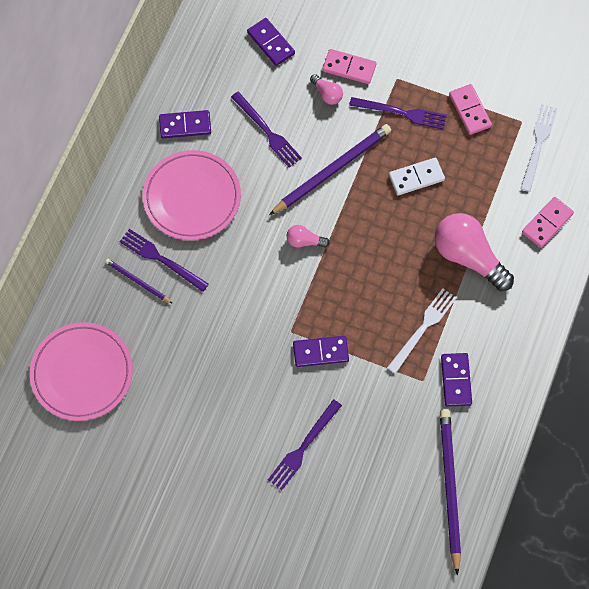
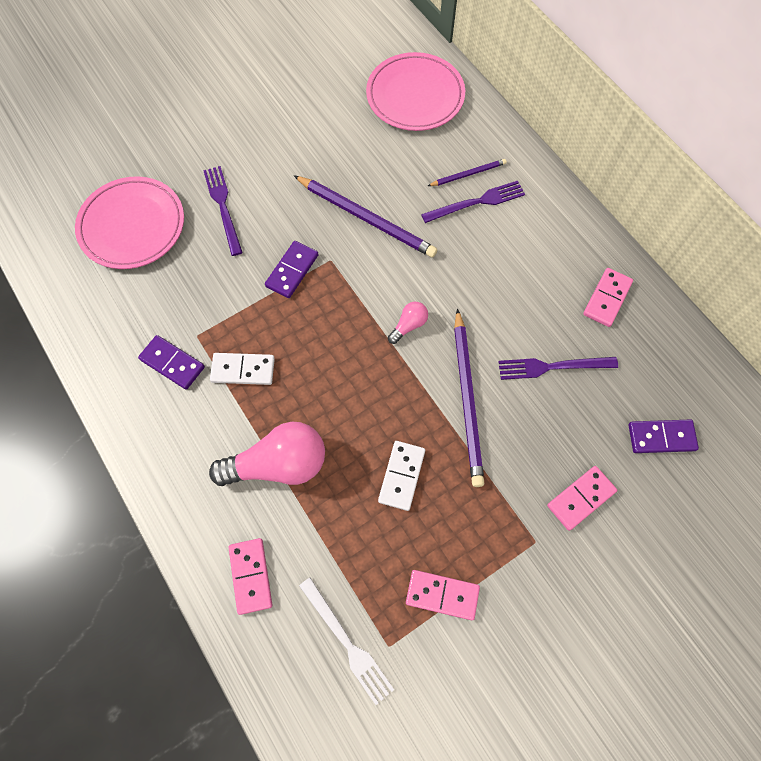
camera: 125 degrees right, 0 degrees up
pink plate [143,150,241,240] -> pink plate moved to [75,176,184,269]
purple domino [159,110,211,138] -> pink domino [583,268,633,327]
pink light bulb [310,74,343,105] -> none
purple fork [349,97,447,130] -> none
white fork [387,288,457,374] -> white domino [210,353,275,385]
purple pencil [440,409,461,575] -> purple pencil moved to [294,175,437,258]

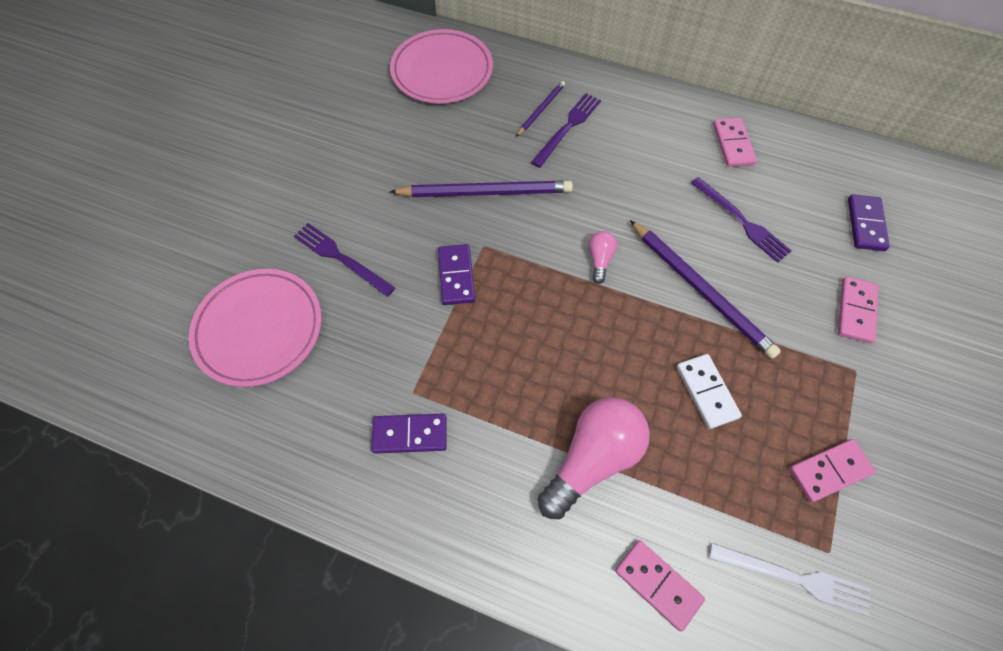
camera: 35 degrees left, 5 degrees down
white domino [210,353,275,385] -> none
purple fork [498,357,618,380] -> purple fork turned 90 degrees counterclockwise [691,177,792,263]
purple domino [628,419,699,453] -> purple domino turned 45 degrees counterclockwise [848,194,890,251]

